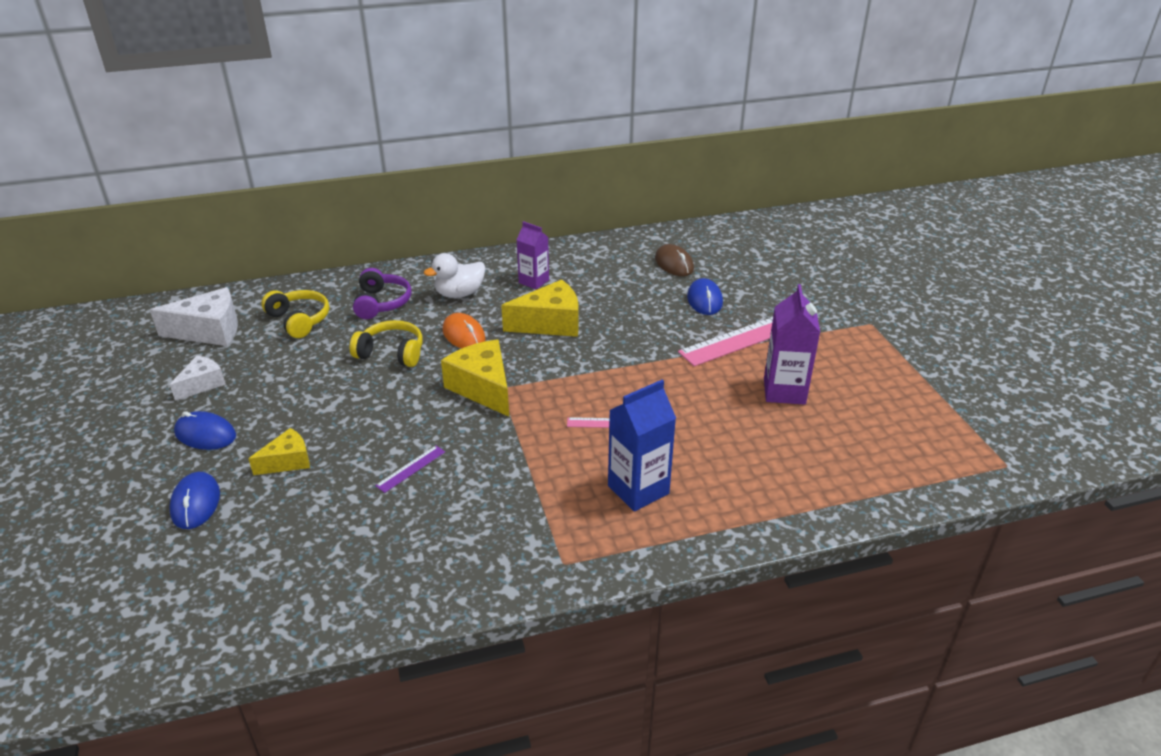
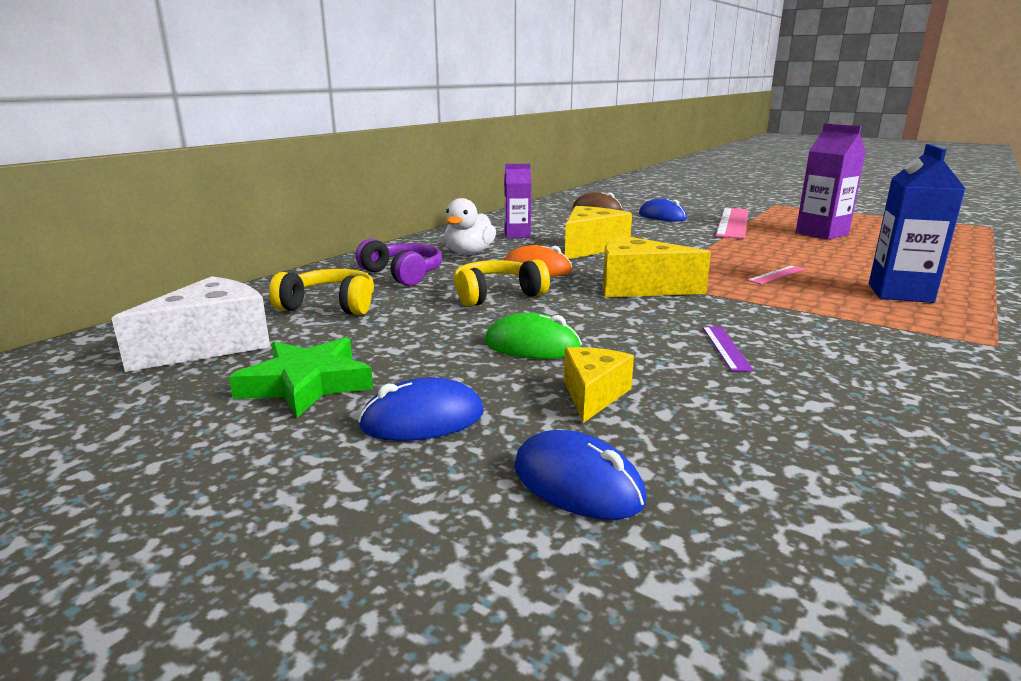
camera: 40 degrees left, 15 degrees down
white cheese [170,355,226,401] -> green star [229,337,373,418]
none -> green mouse [485,313,582,359]

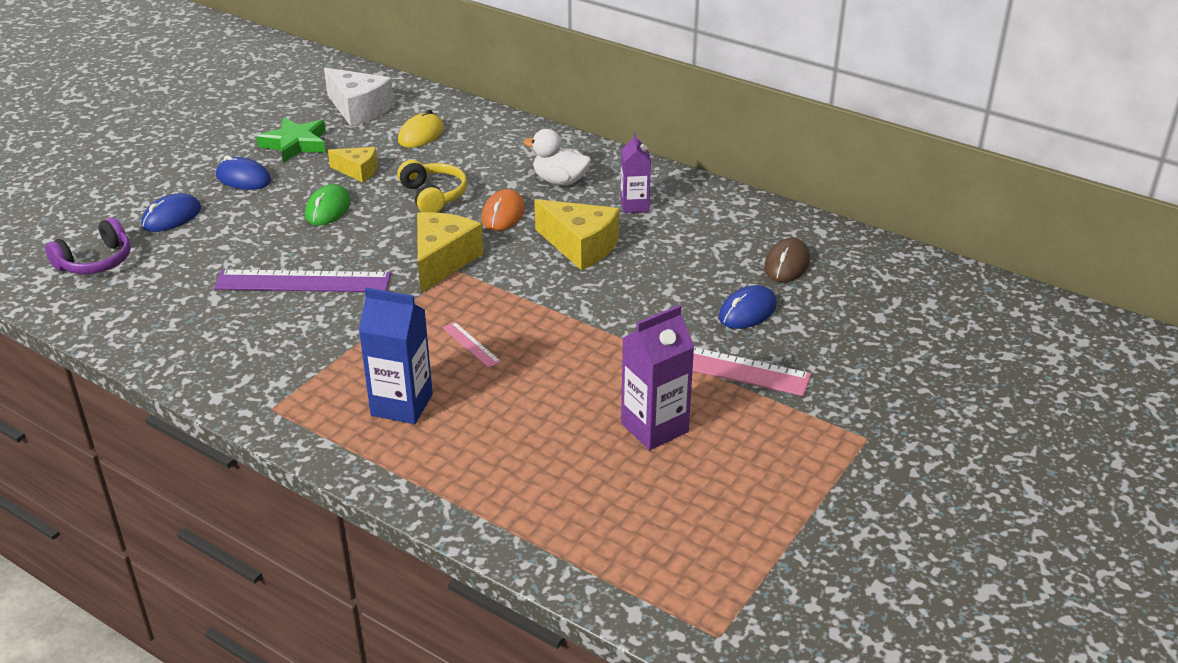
camera: 90 degrees right, 15 degrees up
yellow headphones [269,269,374,315] -> yellow mouse [398,110,444,148]
purple headphones [356,239,442,286] -> purple headphones moved to [45,217,131,274]
blue mouse [358,377,484,441] -> blue mouse turned 45 degrees counterclockwise [216,155,271,190]
yellow cheese [564,347,634,423] -> yellow cheese moved to [328,147,378,182]
purple ruler [702,327,754,372] -> purple ruler [214,269,391,292], size x2.23

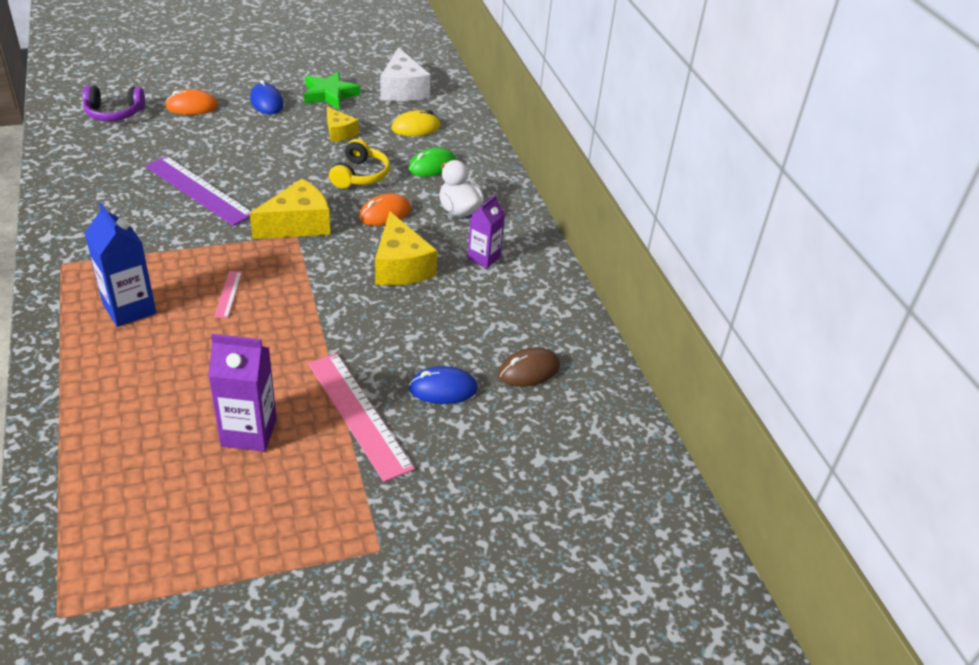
camera: 35 degrees right, 5 degrees up
blue mouse [141,193,201,232] -> orange mouse [165,89,218,115]
green mouse [305,184,351,226] -> green mouse moved to [408,147,456,177]

